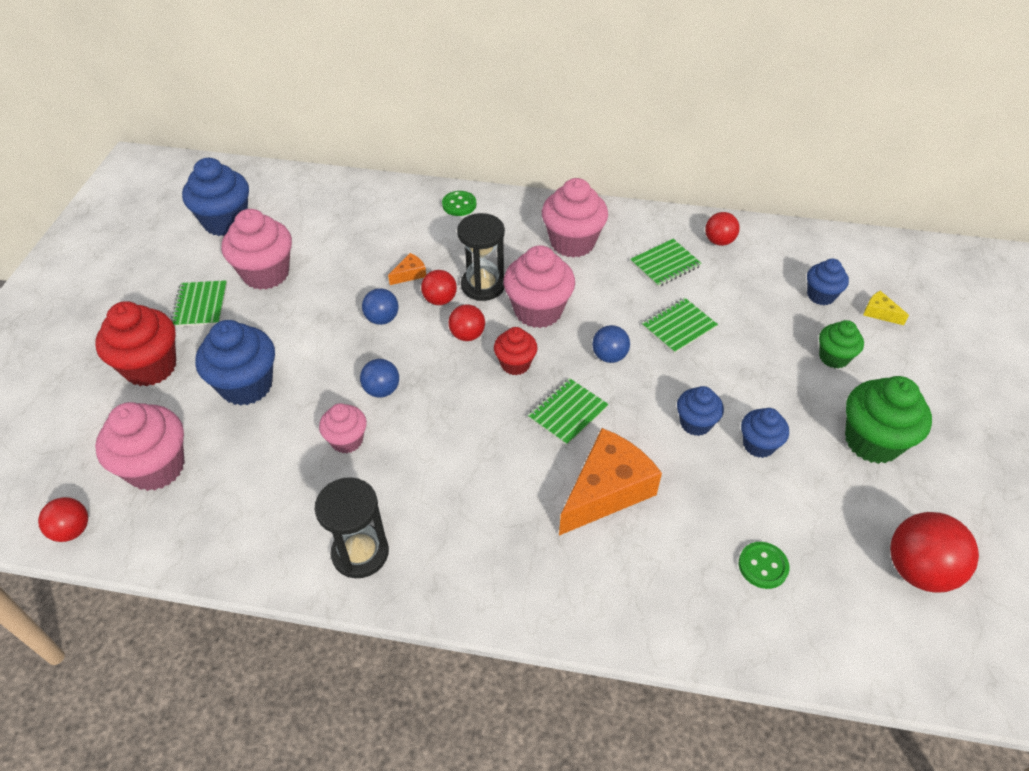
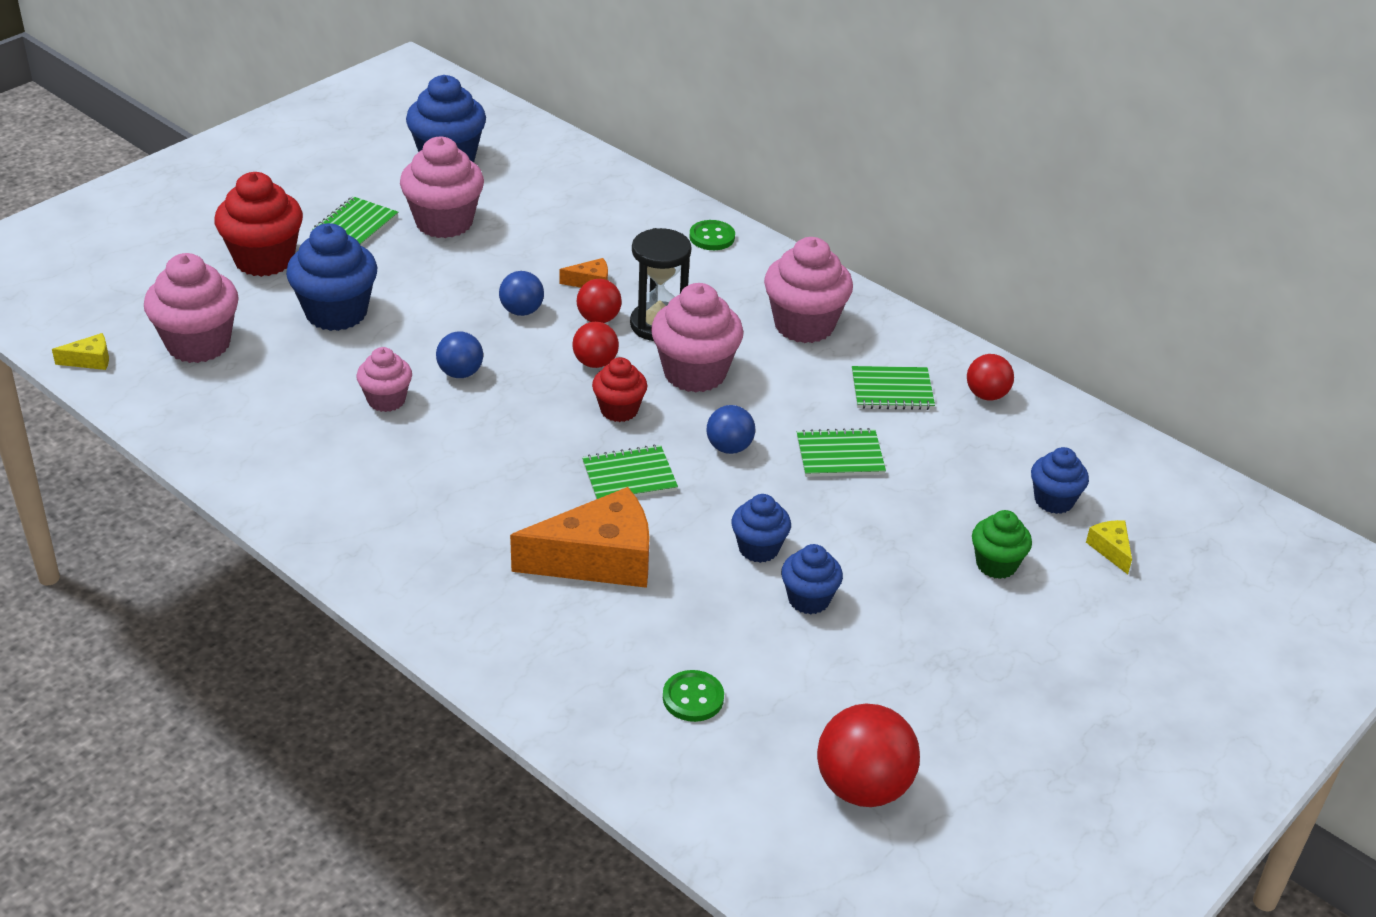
camera: 30 degrees right, 10 degrees down
red ball [38,497,88,542] -> yellow cheese [52,333,109,370]
black hourglass [315,477,389,578] -> none
green cupcake [845,376,932,464] -> none

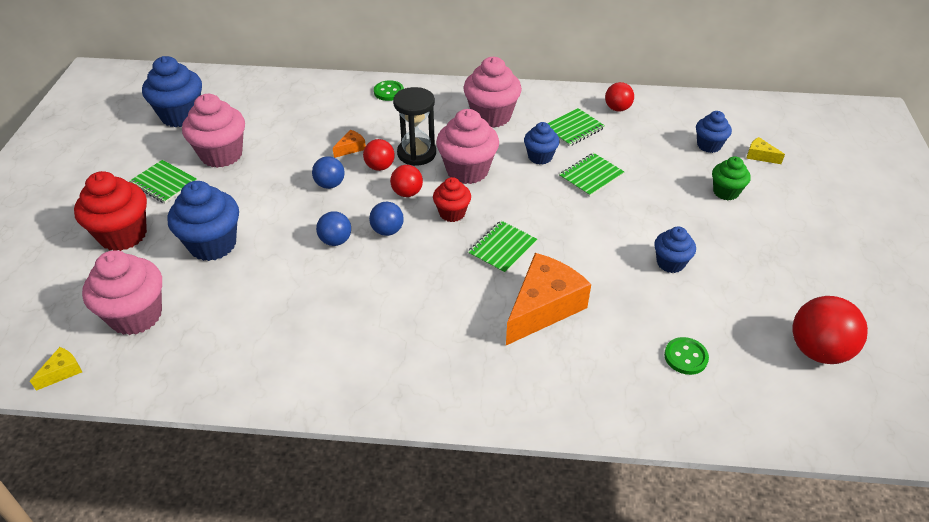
camera: 35 degrees left, 5 degrees up
green notebook [312,196,398,246] -> green notebook turned 45 degrees counterclockwise [130,160,197,203]
pink cupcake [356,347,412,412] -> none
blue ball [706,405,755,454] -> blue ball moved to [369,202,404,236]
blue cupcake [731,494,791,563] -> blue cupcake moved to [524,122,560,164]

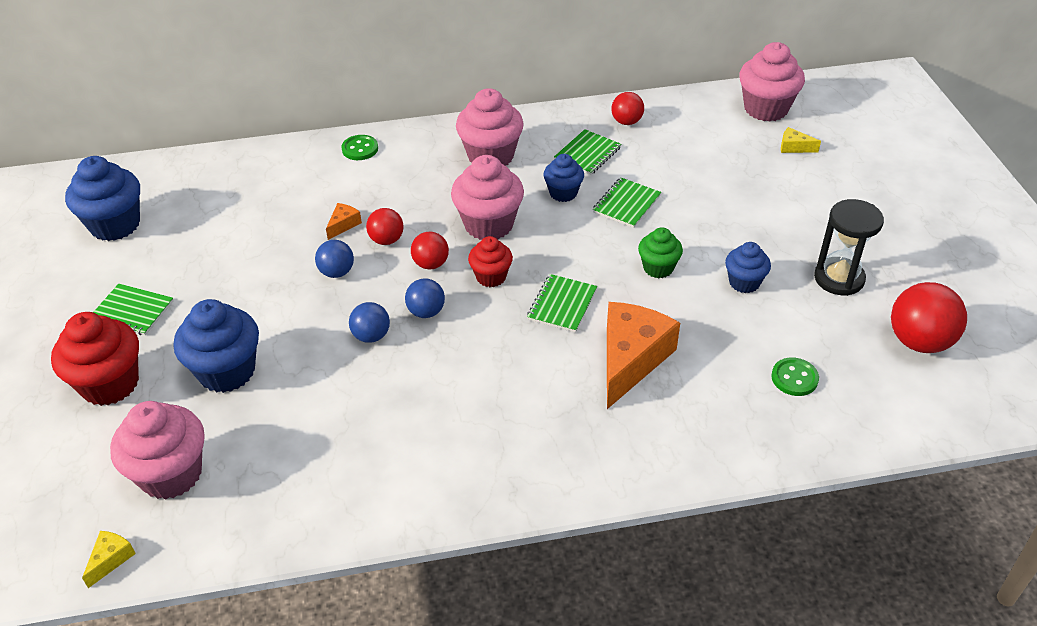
camera: 15 degrees left, 0 degrees up
pink cupcake [182,94,245,168] -> pink cupcake moved to [739,42,805,122]
black hourglass [393,87,436,166] -> black hourglass moved to [814,199,884,296]
blue cupcake [696,111,732,153] -> none
green cupcake [712,156,751,200] -> green cupcake moved to [638,227,683,278]

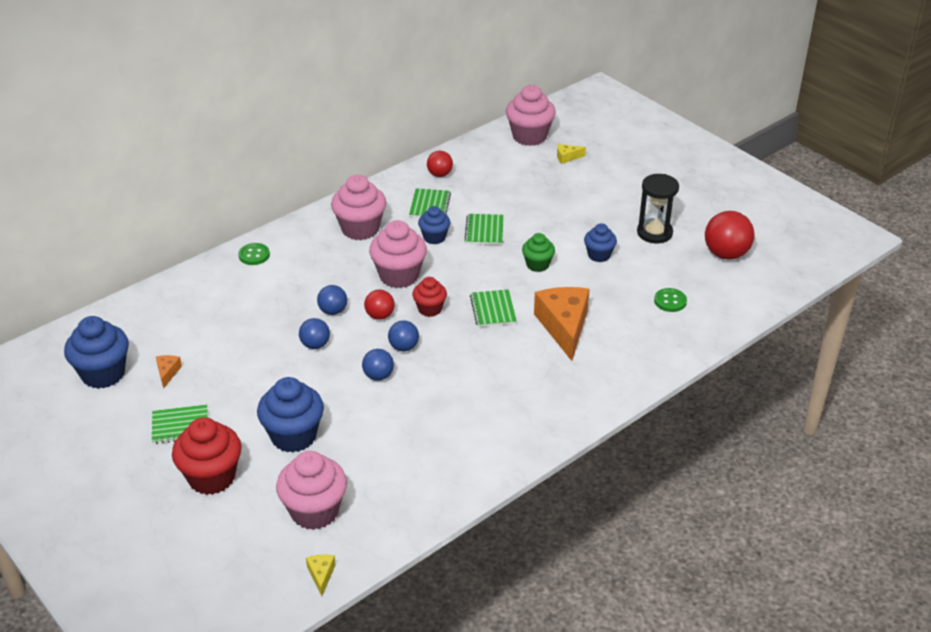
camera: 30 degrees left, 5 degrees down
orange cheese [326,203,362,240] -> orange cheese moved to [156,355,182,389]
red ball [366,208,404,245] -> blue ball [317,285,347,315]

